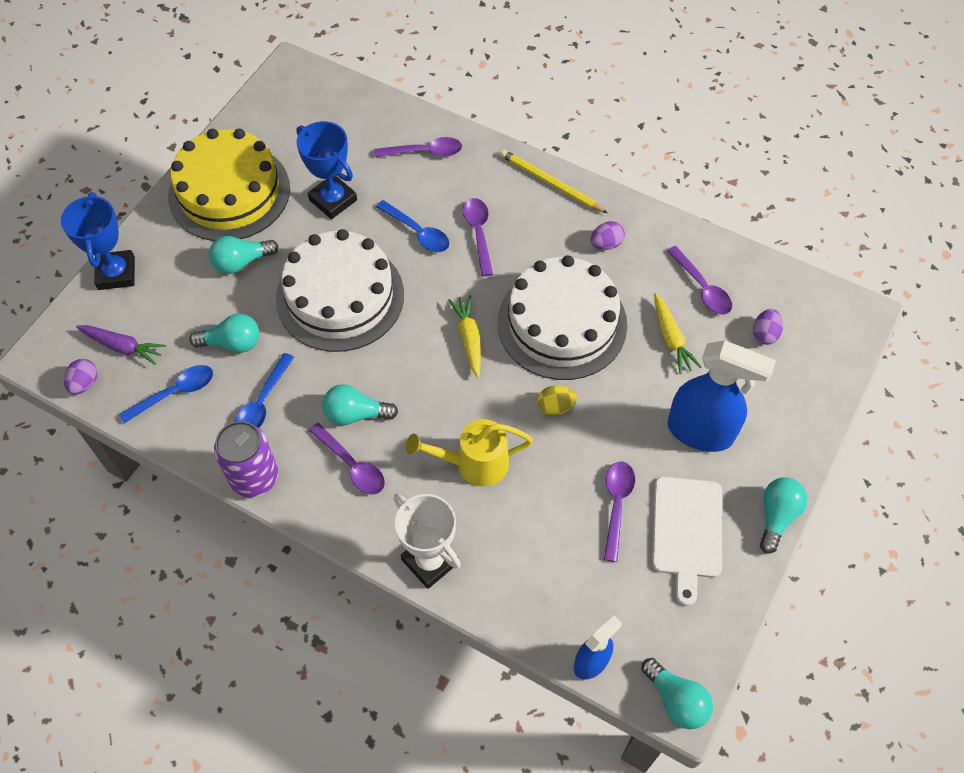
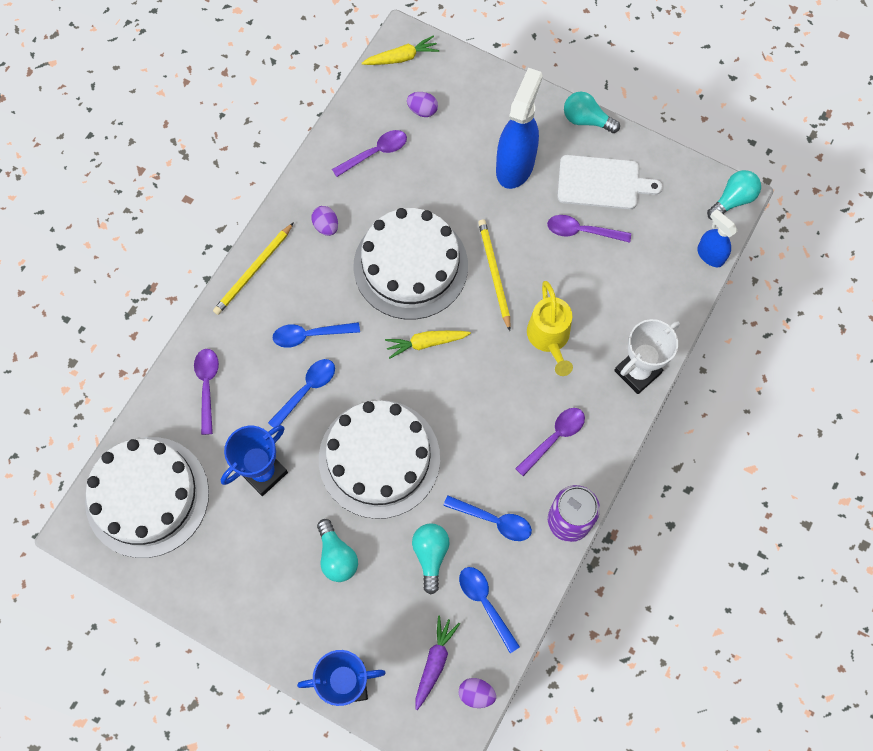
camera: 90 degrees left, 10 degrees up
yellow cake [168,129,290,241] -> none
turquoise light bulb [322,384,398,425] -> none
purple spoon [463,198,493,276] -> blue spoon [273,322,360,348]
yellow egg [537,386,577,416] -> yellow pencil [478,219,511,331]
yellow carrot [654,293,702,374] -> yellow carrot moved to [362,36,439,65]
none -> white cake [85,437,209,558]

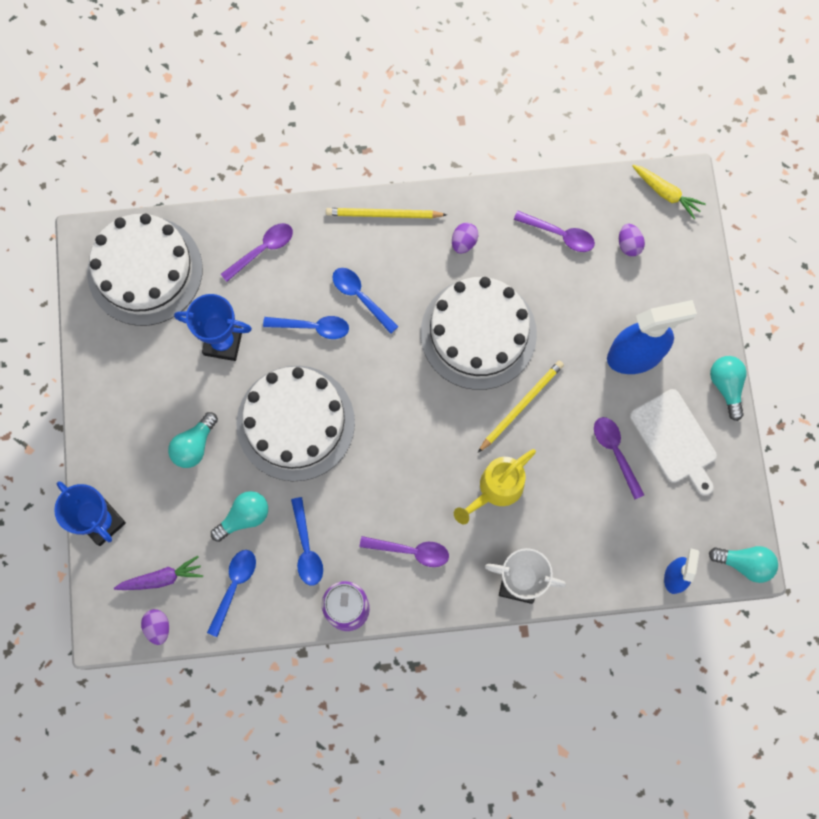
camera: 55 degrees right, 5 degrees up
yellow carrot [385,331,471,359] -> none

